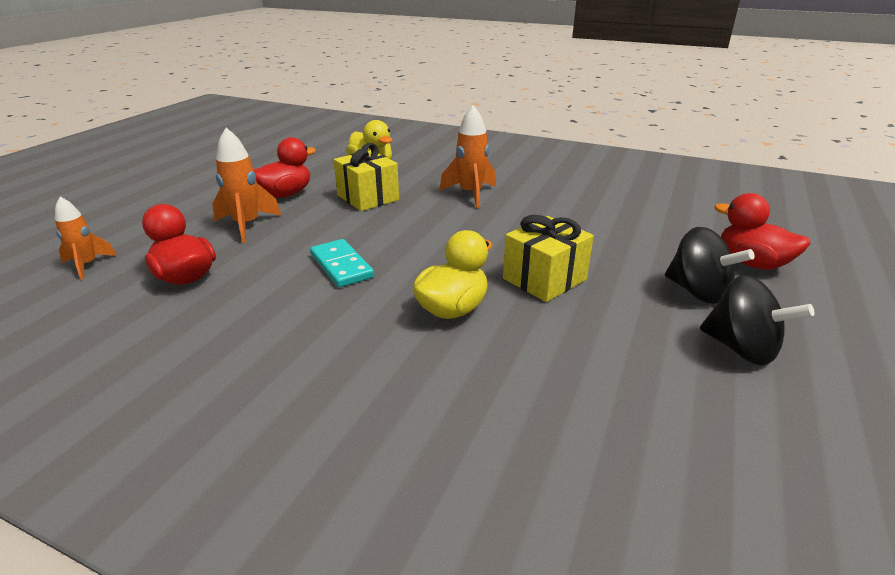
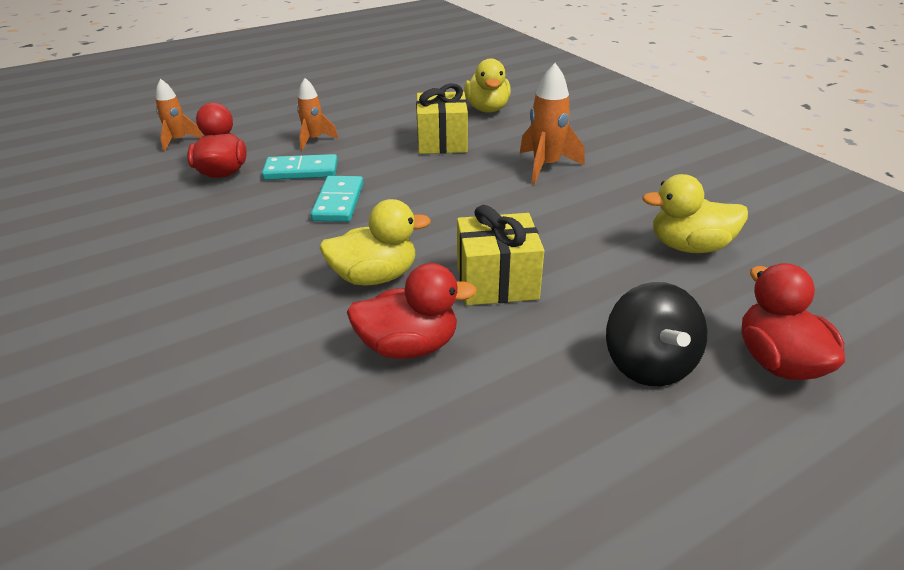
camera: 35 degrees right, 5 degrees up
orange rocket [212,128,281,243] -> orange rocket [297,78,338,150], size x0.66
red duck [253,137,316,198] -> red duck moved to [347,263,477,359]
black spinning top [700,275,814,366] -> none
none -> turquoise domino [262,154,338,180]
none -> yellow duck [642,174,748,253]

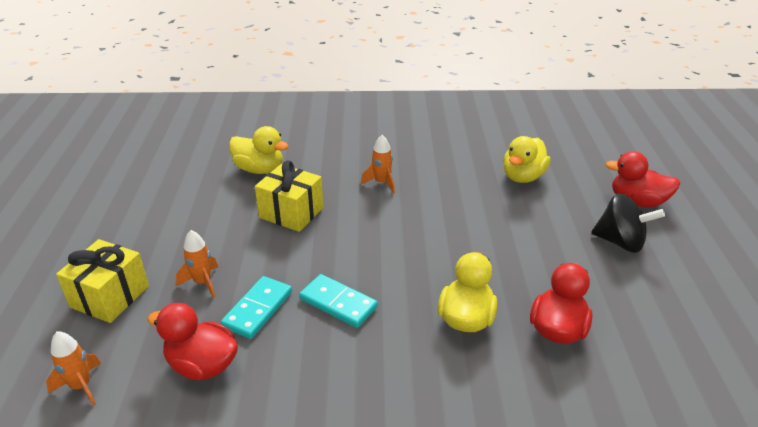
camera: 60 degrees left, 0 degrees up
yellow gift [457,205,544,305] -> yellow gift moved to [56,239,149,323]
orange rocket [520,63,585,184] -> orange rocket [361,135,395,194], size x0.66

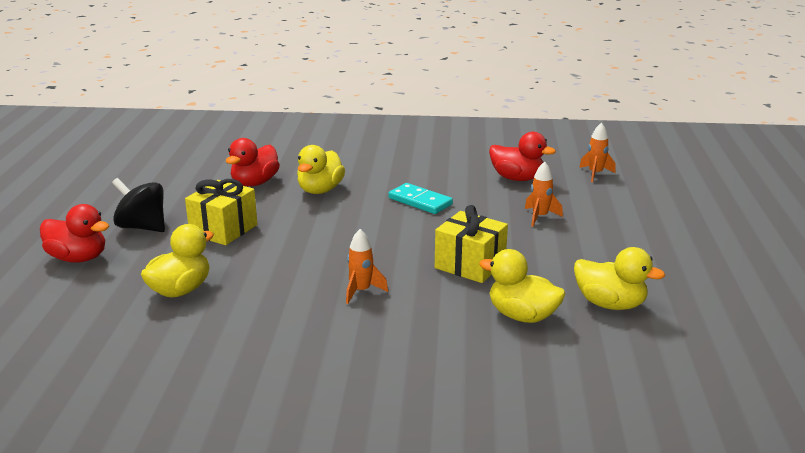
camera: 175 degrees left, 10 degrees down
yellow gift [56,239,149,323] -> yellow gift moved to [185,179,257,245]
turquoise domino [221,276,292,339] -> none
none -> yellow duck [574,247,665,310]

